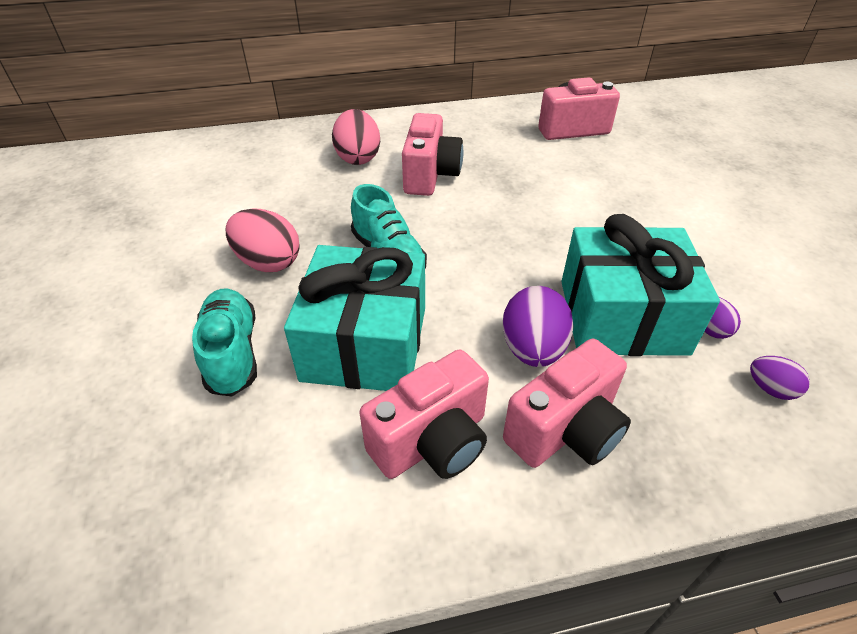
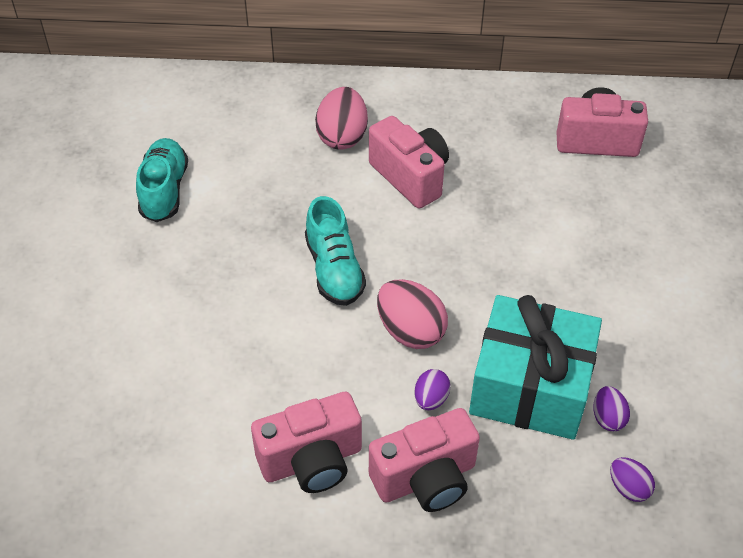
camera: 15 degrees right, 5 degrees up
turquoise shoe [192,289,257,396] -> turquoise shoe moved to [136,138,188,222]
pink egg [226,208,300,272] -> pink egg moved to [377,279,448,349]
turquoise gift [284,245,425,391] -> none
pink camera [402,113,463,196] -> pink camera turned 60 degrees counterclockwise [369,116,449,209]
purple egg [503,286,574,367] -> purple egg [415,369,451,410], size x0.55

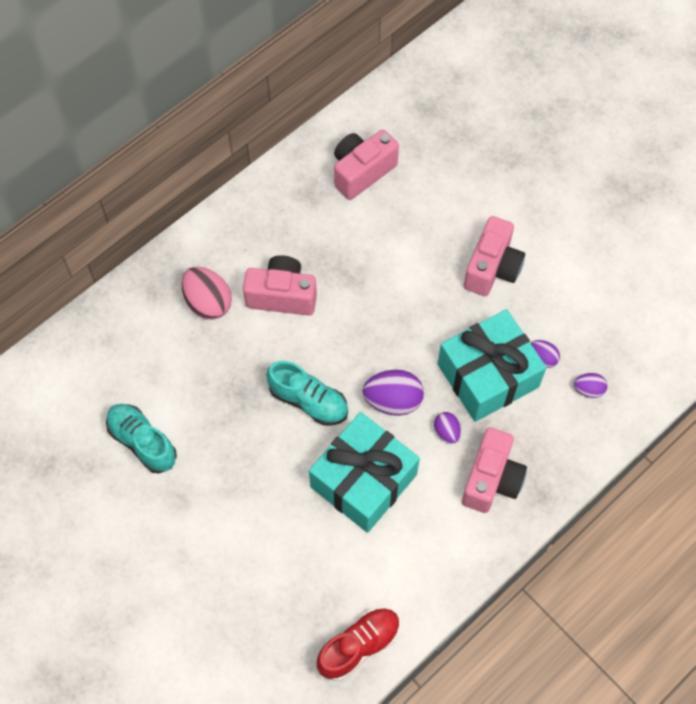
camera: 45 degrees left, 15 degrees up
pink camera [251,392,362,493] -> pink camera moved to [464,216,525,296]
pink egg [377,279,448,349] -> purple egg [362,370,424,416]
none -> turquoise gift [309,412,420,533]
none -> red shoe [317,607,400,681]

